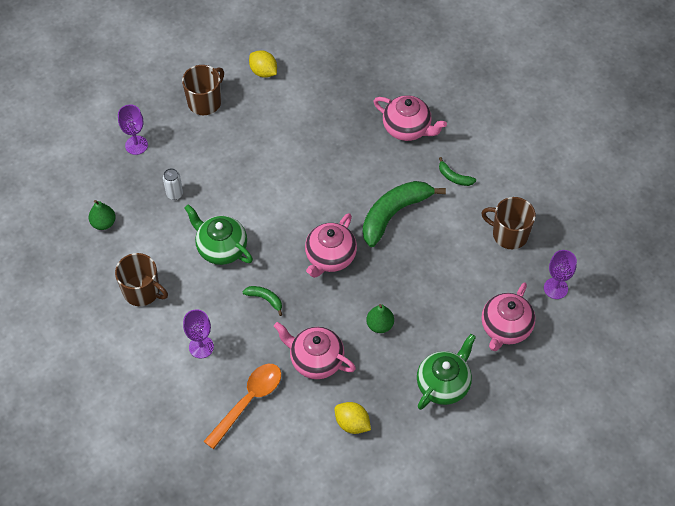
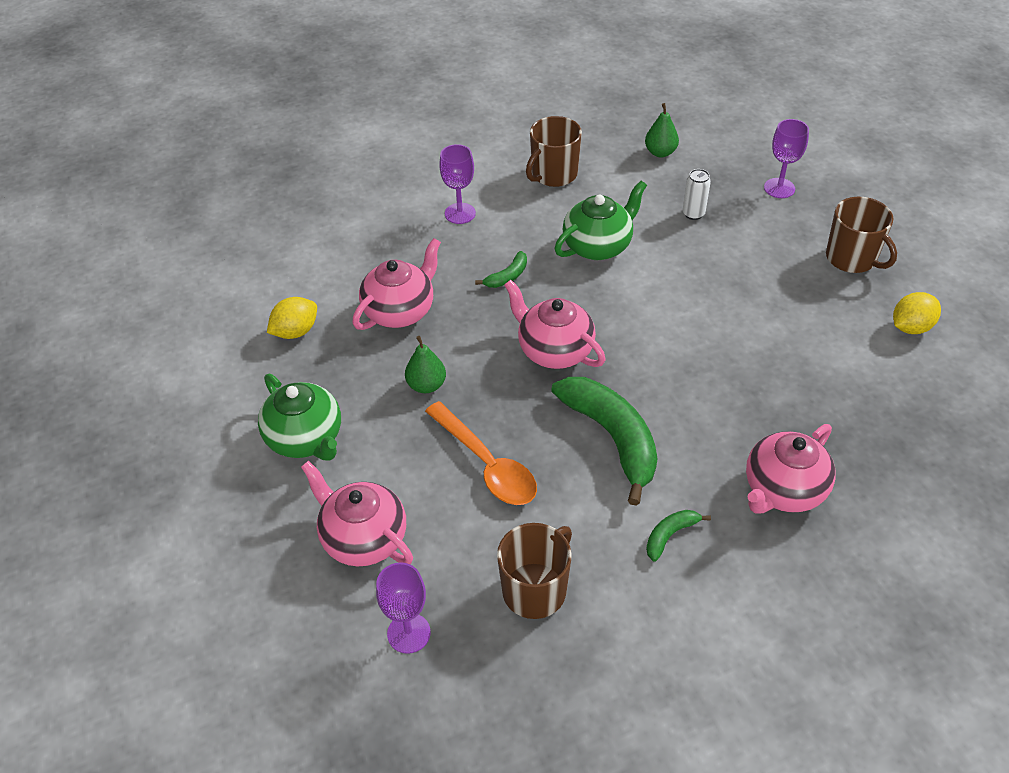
camera: 105 degrees right, 10 degrees down
orange spoon [203,364,281,449] -> orange spoon moved to [425,401,537,505]

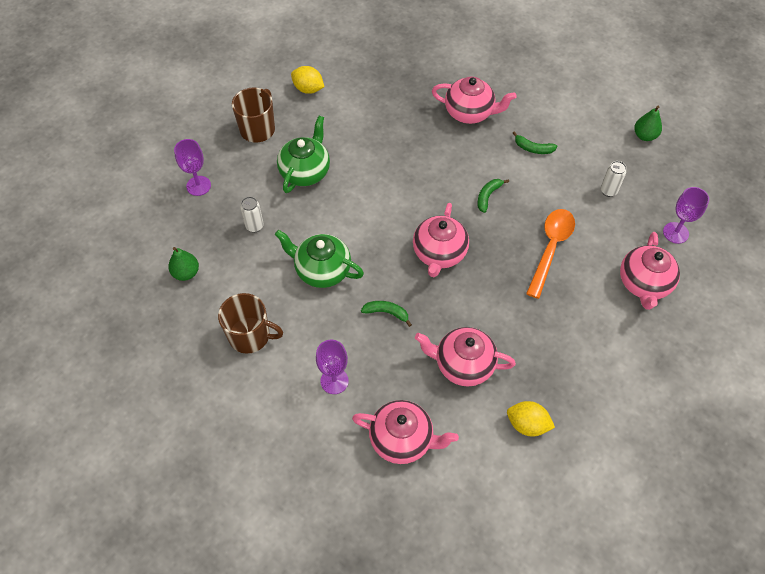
camera: 120 degrees left, 10 degrees up
green teapot [258,374,341,461] -> green teapot moved to [277,116,330,193]
green pear [405,336,446,393] -> green pear moved to [634,105,662,141]
brown mug [497,523,572,619] -> white can [601,161,626,197]
green banana [551,377,658,506] -> green banana [477,179,509,213], size x0.45
none -> pink teapot [352,400,459,464]

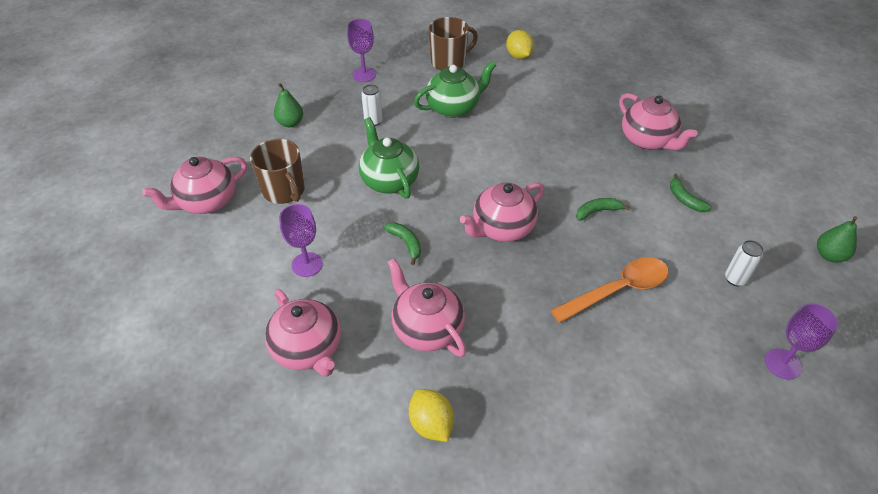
camera: 40 degrees right, 10 degrees down
pink teapot [620,232,680,310] -> pink teapot moved to [142,157,247,214]

